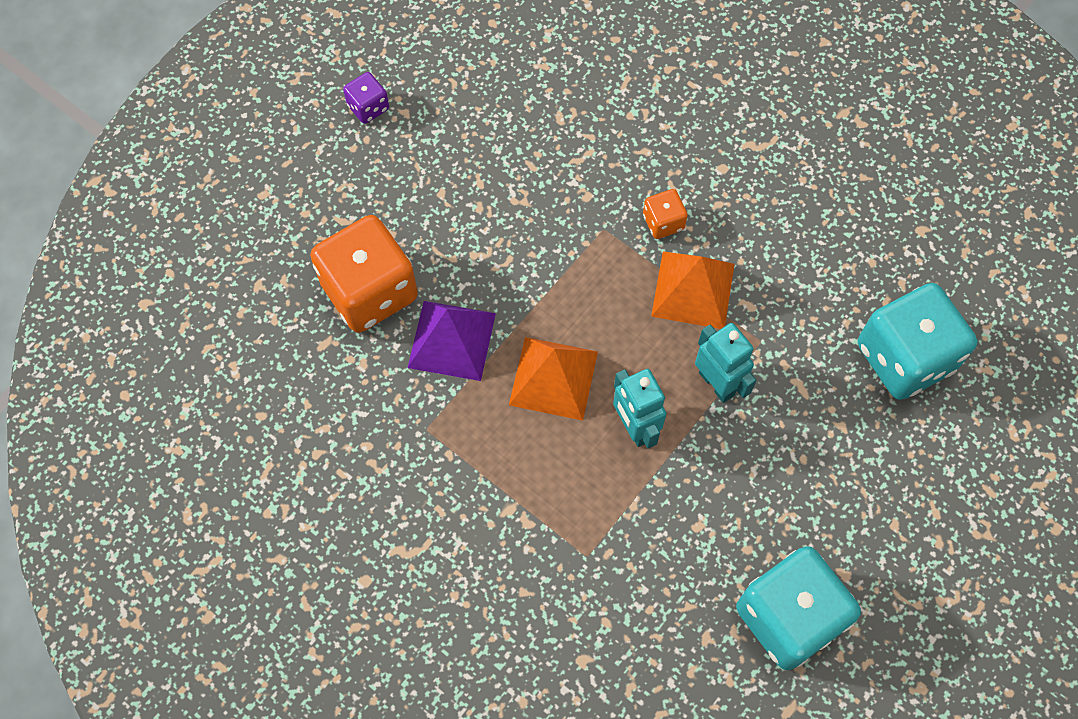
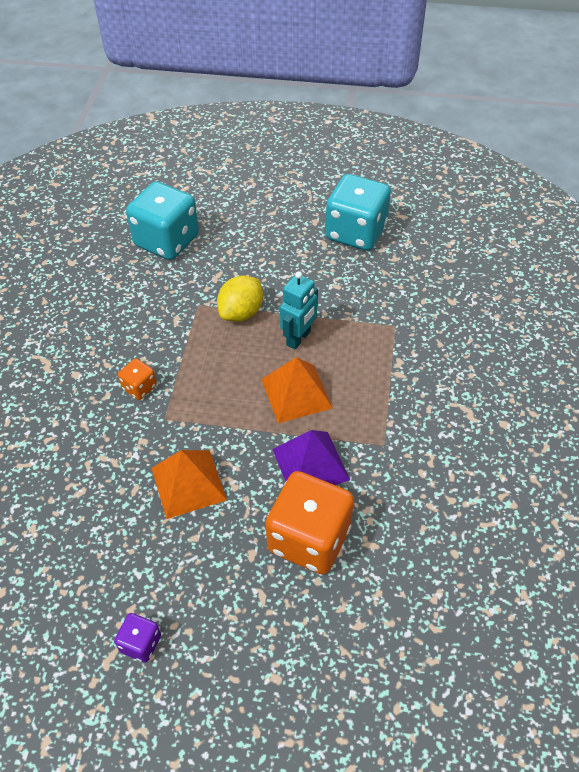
camera: 120 degrees left, 15 degrees down
orange pyramid [651,252,735,329] -> orange pyramid moved to [152,450,227,519]
turquoise robot [695,323,757,403] -> yellow lemon [217,276,263,322]

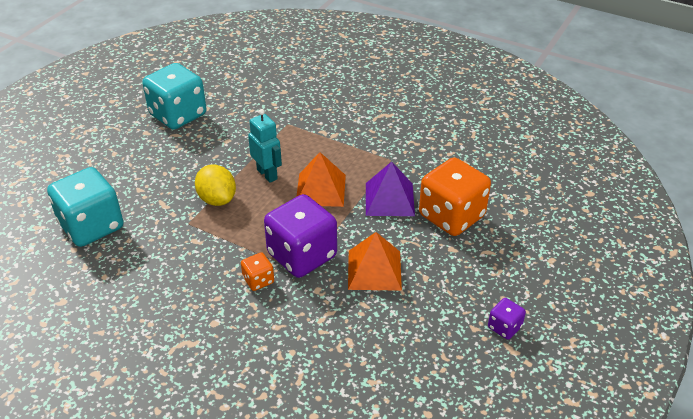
camera: 70 degrees left, 10 degrees down
none -> purple dice [264,194,337,278]

